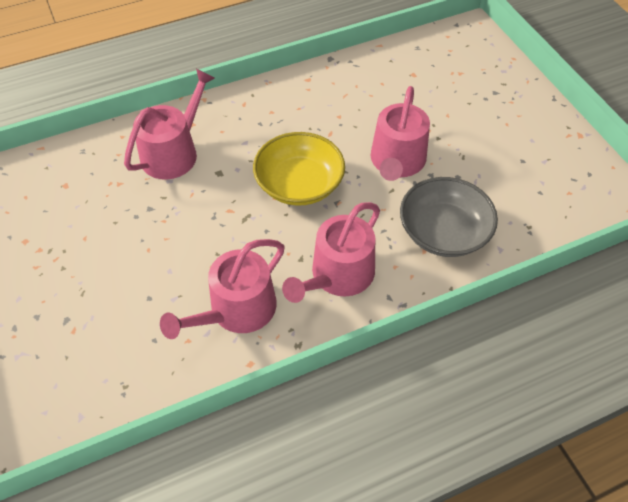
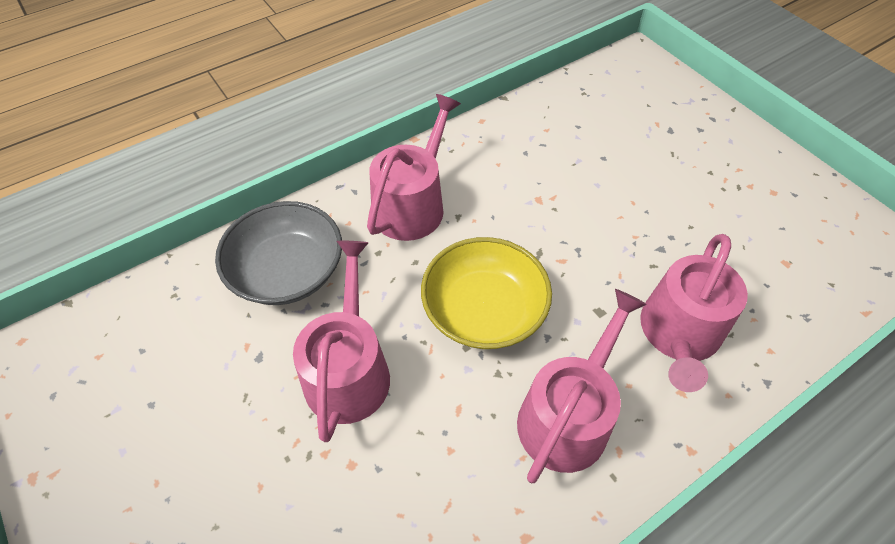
camera: 170 degrees right, 0 degrees up
pink watering can [160,239,285,339] -> pink watering can moved to [517,289,647,483]

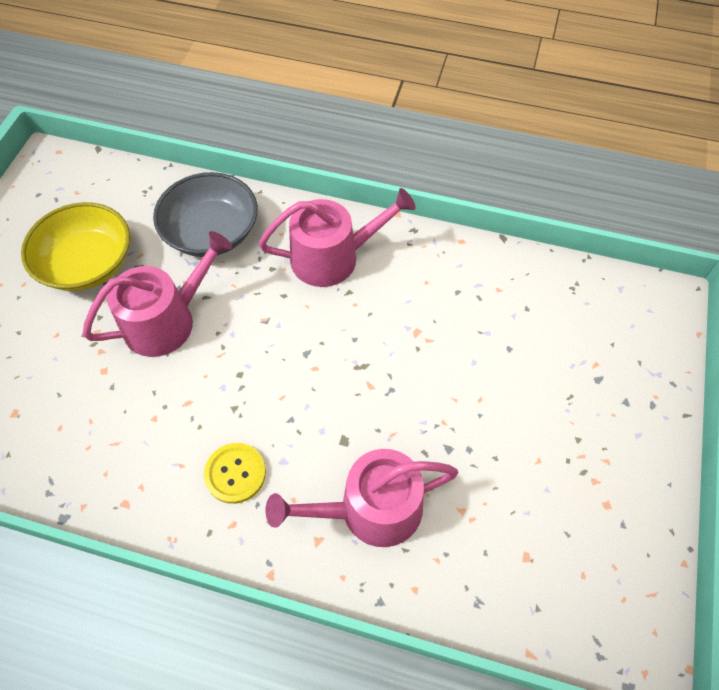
camera: 50 degrees right, 5 degrees up
yellow bowl [421,237,552,349] -> yellow bowl moved to [21,202,130,291]
pink watering can [517,289,647,483] -> yellow button [204,443,266,504]

